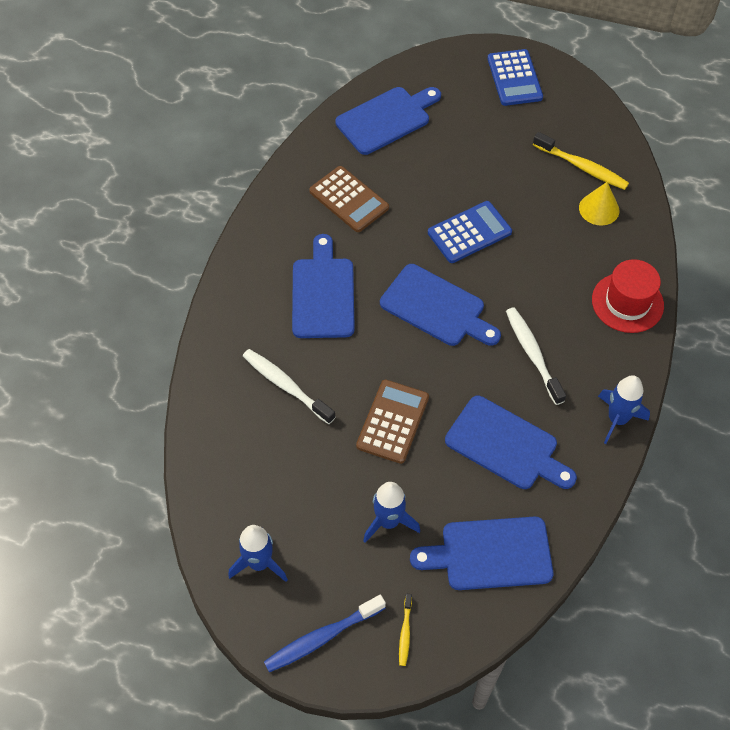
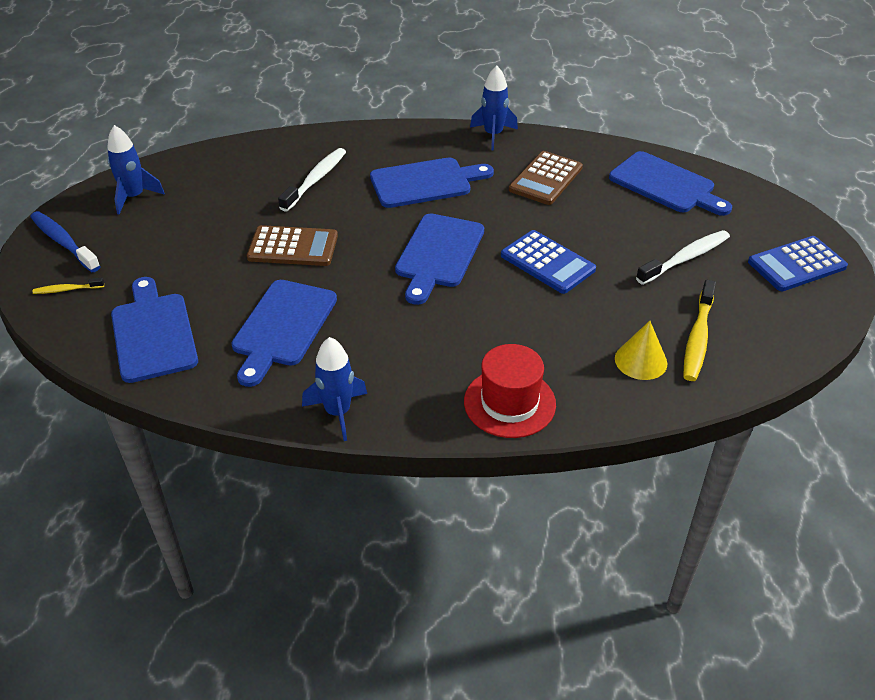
camera: 75 degrees right, 15 degrees down
blue rocket [363,482,420,543] -> blue rocket moved to [470,65,518,150]
white toothbrush [506,307,566,405] -> white toothbrush moved to [636,230,730,285]

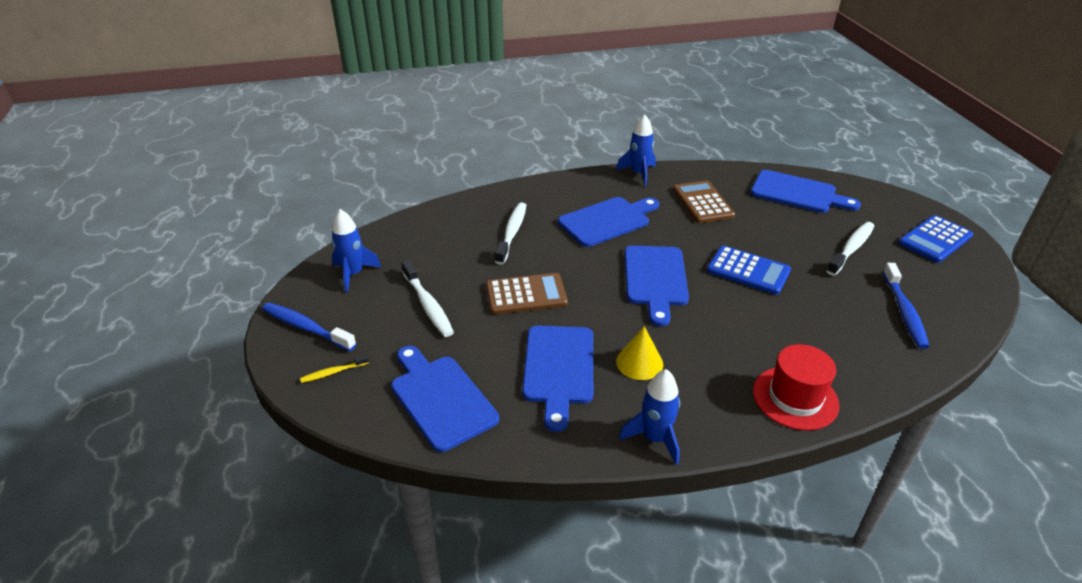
camera: 15 degrees left, 5 degrees down
brown calculator [509,151,583,205] -> brown calculator turned 150 degrees clockwise [673,180,735,223]
yellow cone [615,321,667,380] -> yellow cone moved to [616,326,663,380]
yellow toothbrush [683,280,716,381] -> blue toothbrush [883,263,930,349]
none -> white toothbrush [401,260,454,337]

